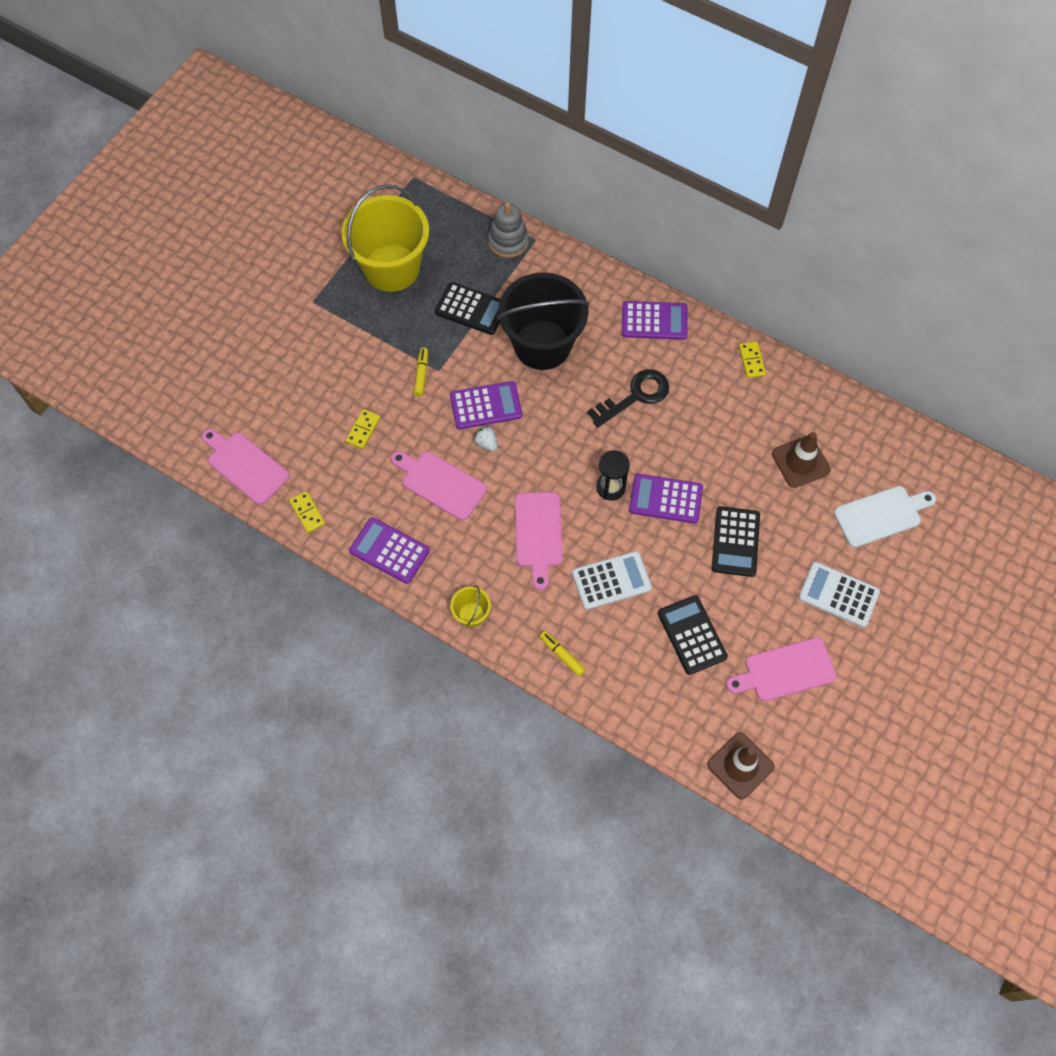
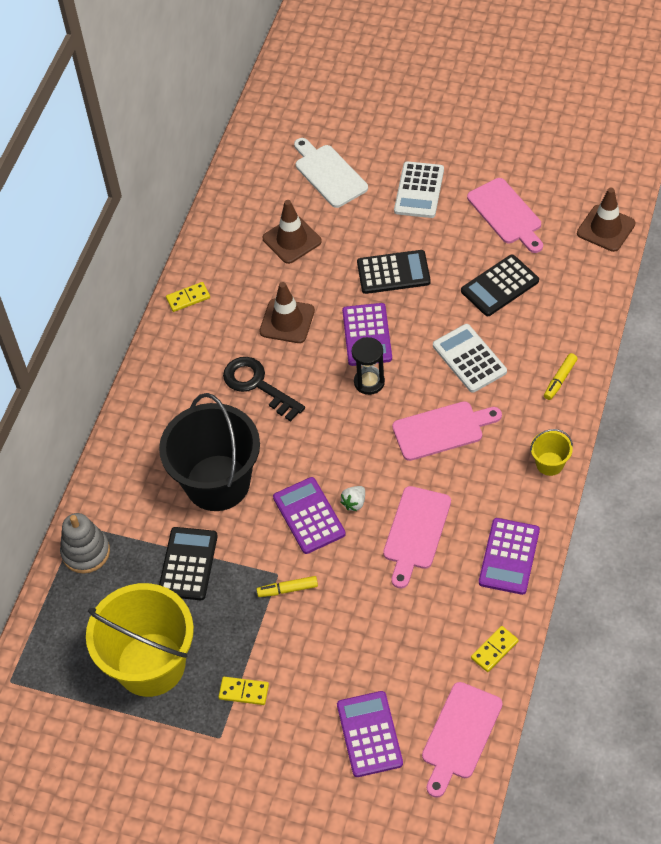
camera: 100 degrees left, 10 degrees down
yellow domino [345,409,381,449] -> yellow domino moved to [218,677,269,705]
purple calculator [622,301,688,340] -> purple calculator moved to [337,691,403,777]
none -> brown traffic cone [259,282,315,343]

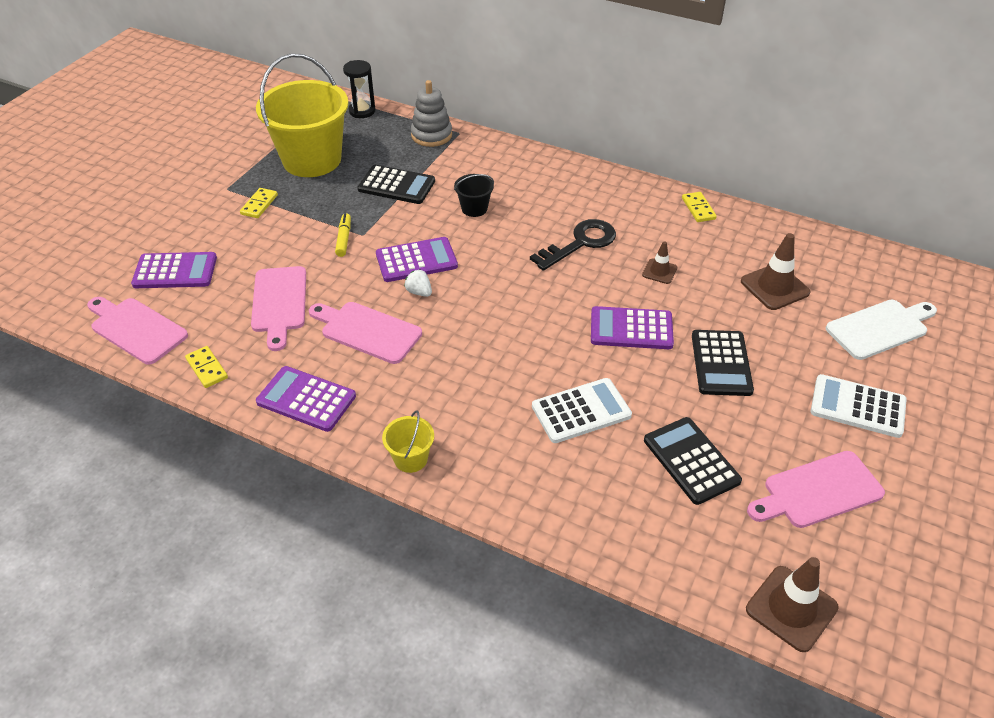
camera: 95 degrees right, 10 degrees down
black bucket [159,393,260,511] -> black bucket [454,174,494,217], size x0.42
brown traffic cone [259,282,315,343] -> brown traffic cone [642,241,677,284], size x0.57
black hourglass [352,337,385,395] -> black hourglass moved to [343,60,376,118]
pink cutting board [392,401,502,461] -> pink cutting board moved to [251,266,306,351]
yellow marker [544,353,578,400] -> none

